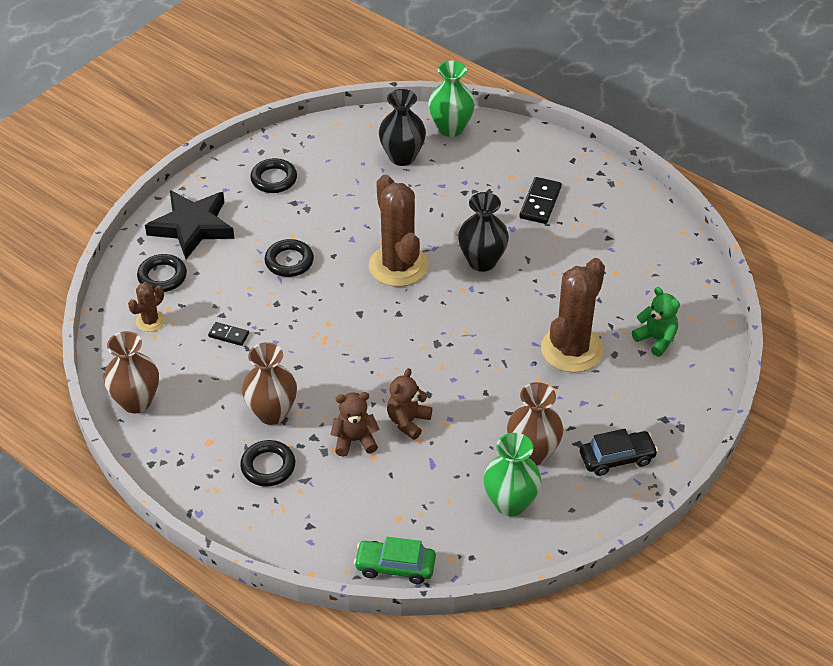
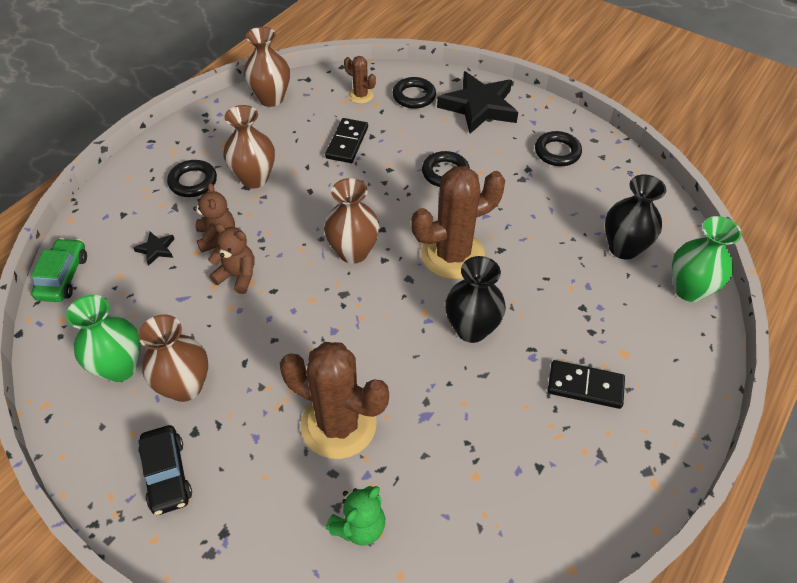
camera: 85 degrees right, 5 degrees up
black domino [208,322,249,346] -> black domino [325,118,368,163], size x1.67
none -> black star [133,232,174,266]
none -> brown vase [324,178,380,264]

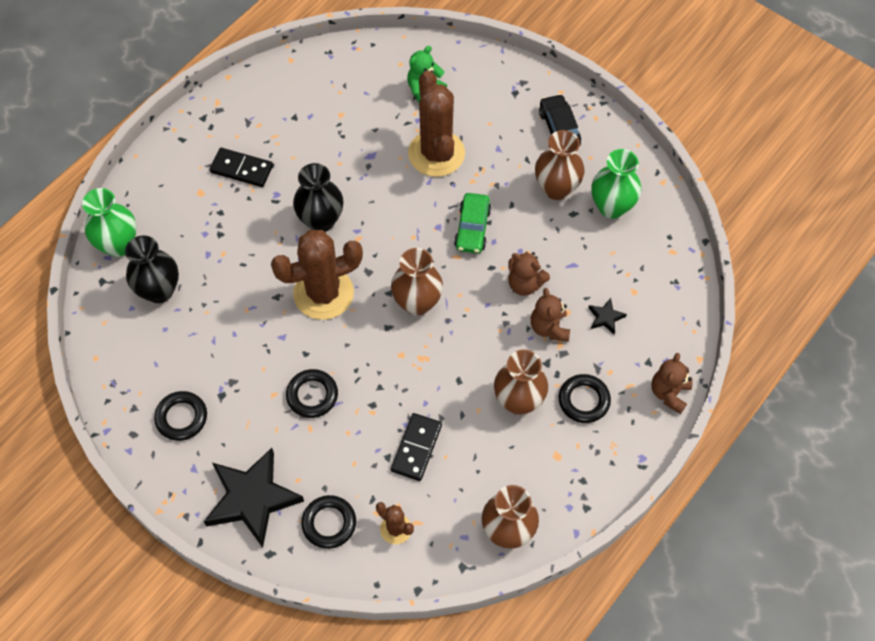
camera: 175 degrees left, 10 degrees up
green car [31,238,87,302] -> green car moved to [454,193,492,254]
brown cactus [280,342,389,459] -> brown cactus turned 45 degrees clockwise [408,71,465,177]
none -> brown teddy bear [651,353,692,414]

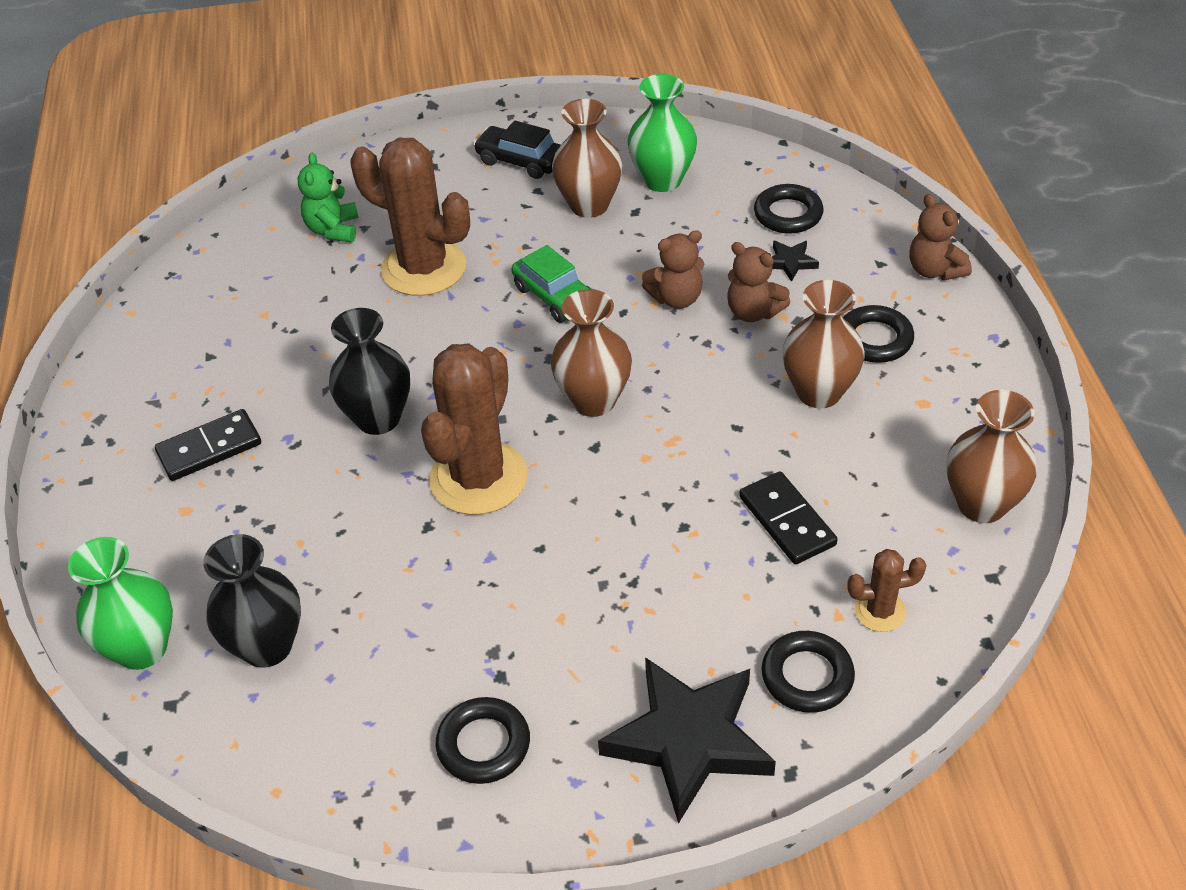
camera: 45 degrees left, 15 degrees down
black ring [286,369,338,418] -> black ring moved to [754,184,824,234]

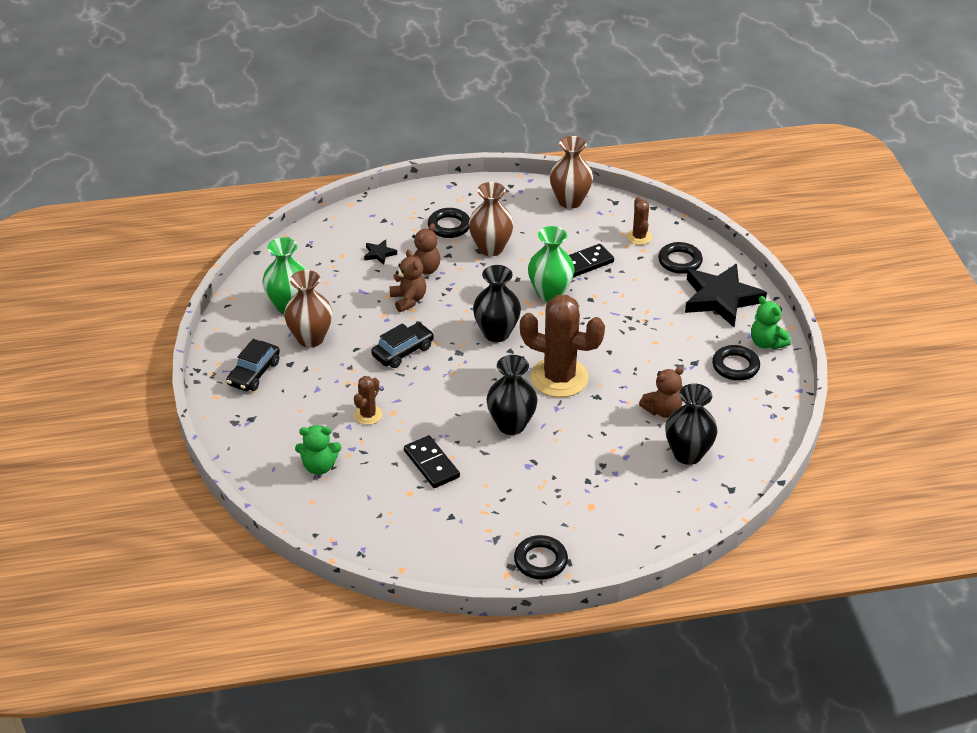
camera: 95 degrees left, 5 degrees down
green vase [68,537,173,670] -> green vase moved to [528,226,574,302]
black domino [155,409,261,481] -> black domino moved to [404,435,460,488]
brown cactus [350,138,470,296] -> brown cactus [354,376,382,425], size x0.48
green car [512,245,591,323] -> black car [371,323,434,368]
brown vase [551,289,632,417] -> black vase [473,265,521,342]
black ring [754,184,824,234] -> black ring moved to [514,535,568,580]
brown teddy bear [909,194,972,280] -> brown teddy bear moved to [639,367,684,418]
none -> green teddy bear [751,296,791,349]

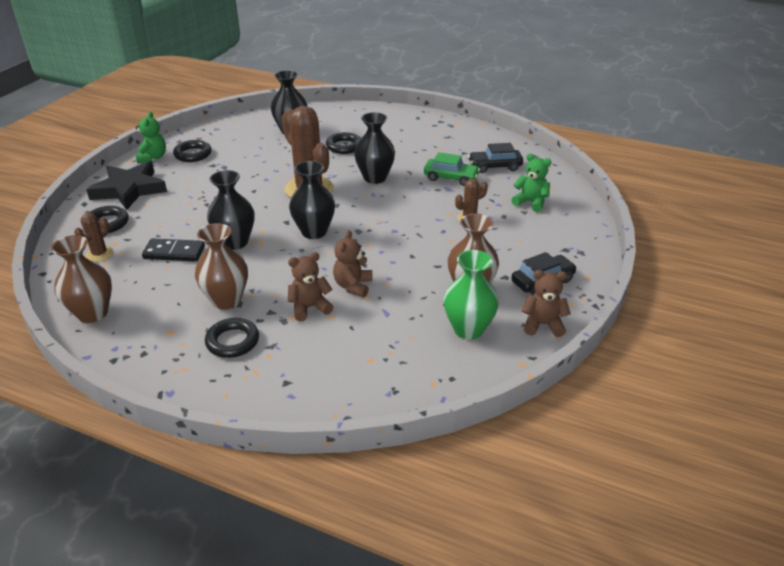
camera: 145 degrees left, 5 degrees down
black star [364,240,397,265] -> none
black car [371,323,434,368] -> black car moved to [468,143,523,173]
black domino [404,435,460,488] -> green car [424,152,480,186]
black ring [514,535,568,580] -> black ring moved to [326,132,361,154]
green vase [528,226,574,302] -> black vase [207,170,255,250]
brown teddy bear [639,367,684,418] -> brown teddy bear moved to [522,270,571,337]

